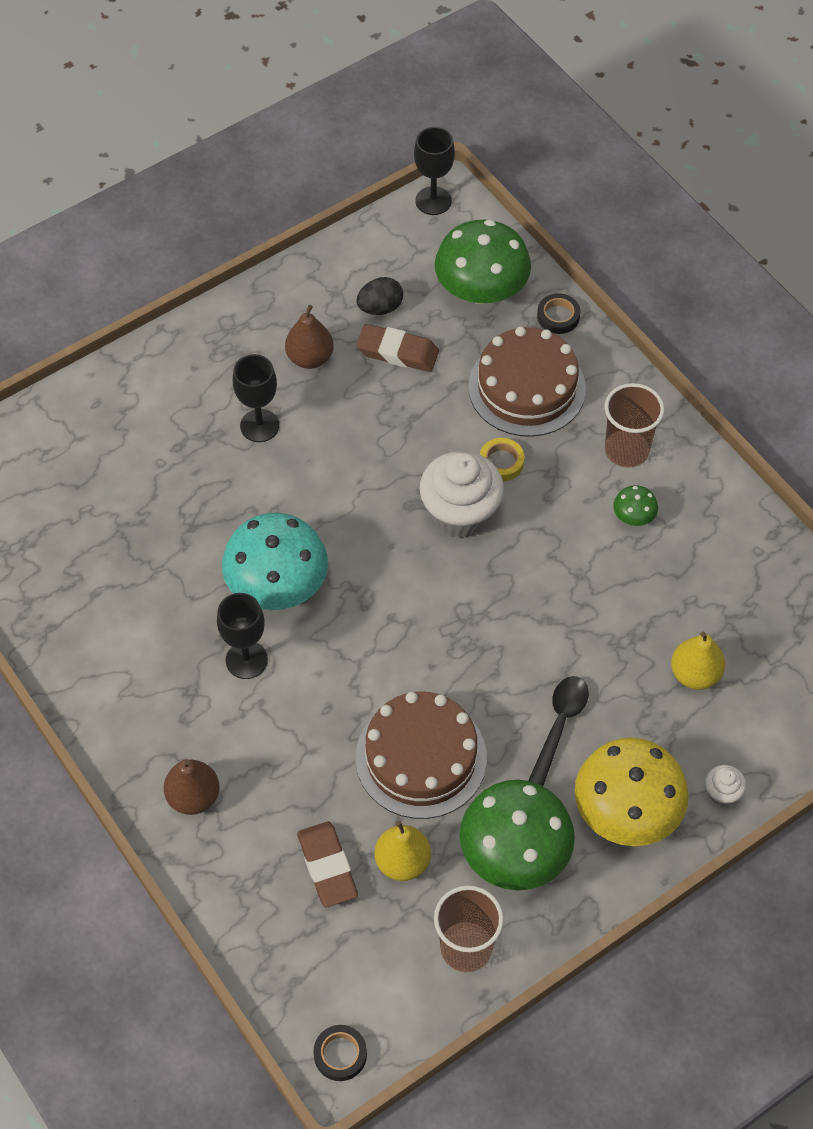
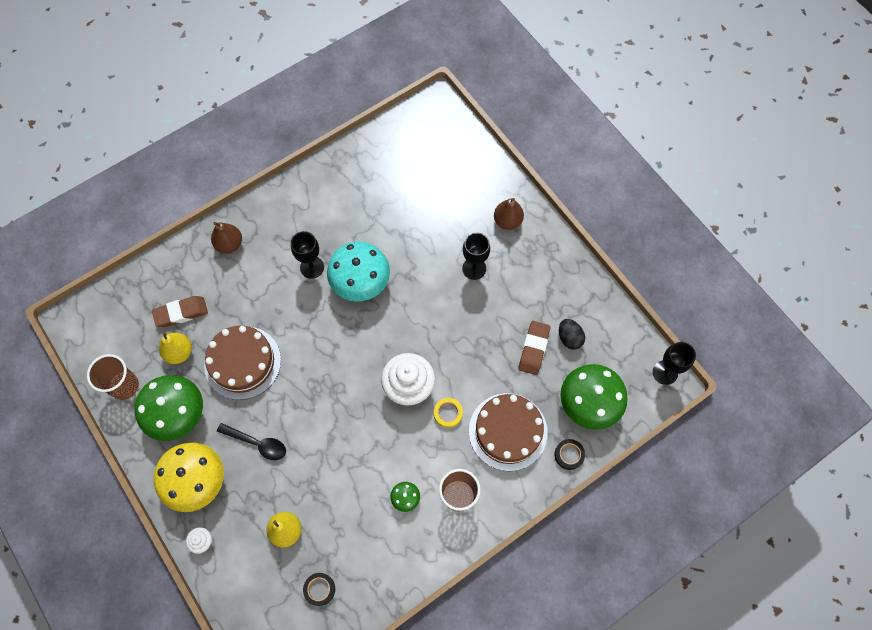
camera: 90 degrees right, 10 degrees up
brown pear [285,305,334,369] -> brown pear moved to [494,198,524,230]
black tape [313,1025,367,1081] -> black tape moved to [303,573,335,606]

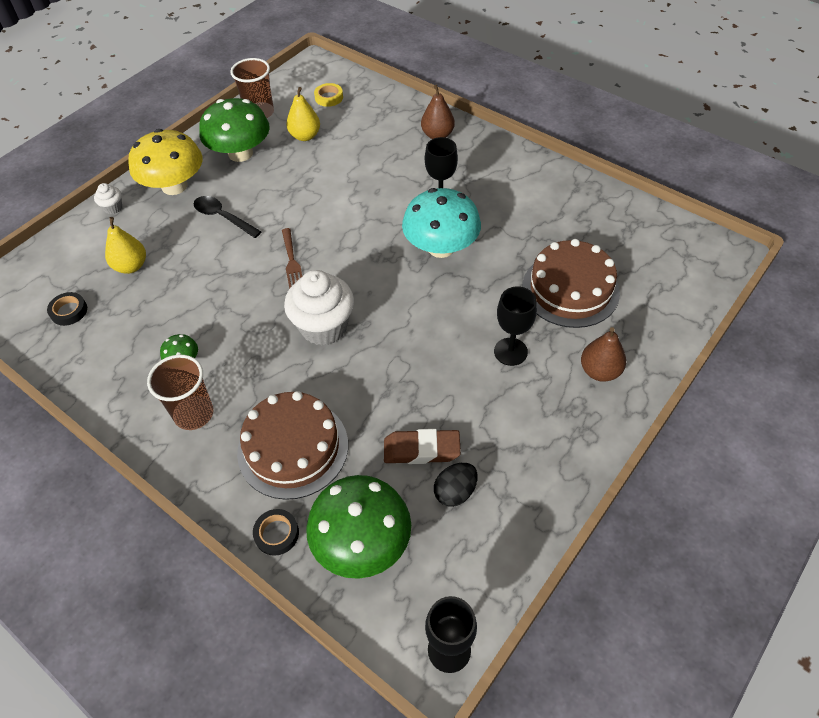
camera: 75 degrees right, 15 degrees down
brown eraser [152,296,208,327] -> none
brown cake [204,326,281,400] -> brown cake moved to [522,239,620,328]
black spoon [217,423,286,460] -> black spoon turned 120 degrees clockwise [194,196,261,238]
yellow tape [434,398,463,428] -> yellow tape moved to [314,83,343,107]
none -> brown fork [282,228,302,289]

